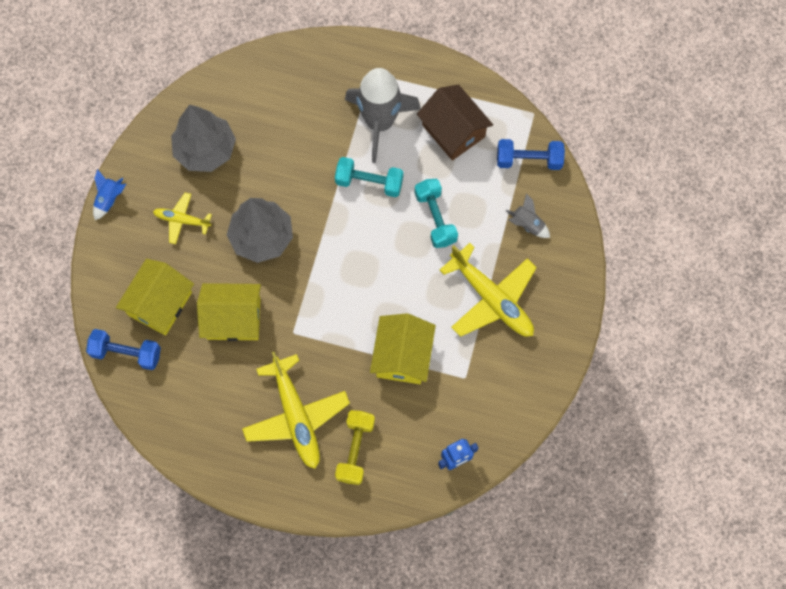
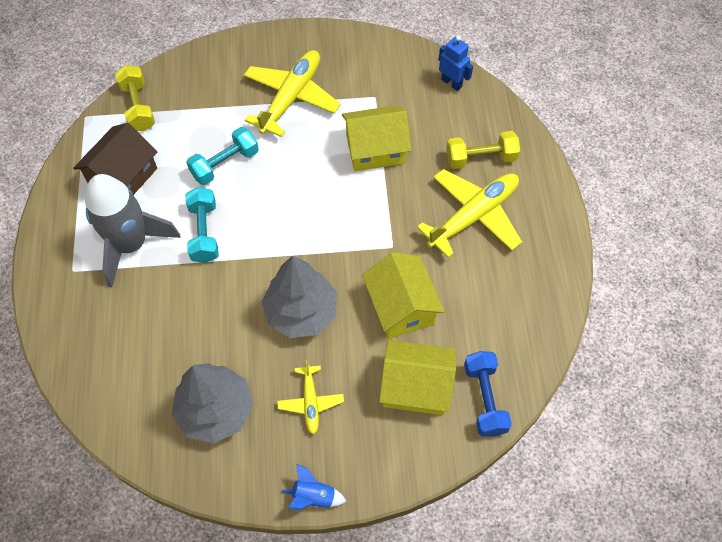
camera: 110 degrees left, 10 degrees down
blue dumbbell [497,139,565,170] -> yellow dumbbell [115,65,155,131]
grey rocket [506,193,550,238] -> none

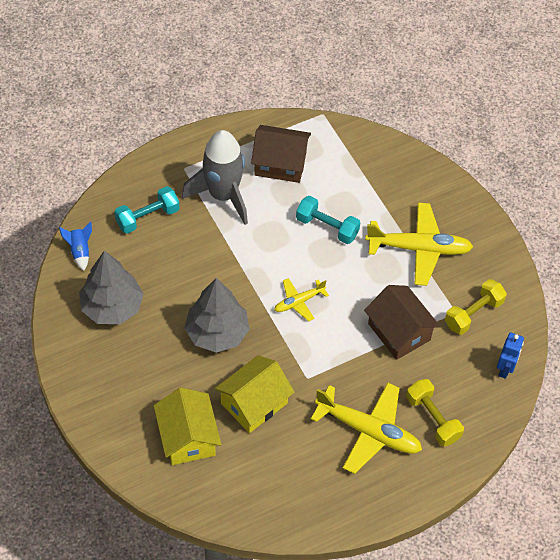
camera: 65 degrees right, 5 degrees down
yellow dumbbell [115,65,155,131] -> yellow dumbbell moved to [445,279,507,335]
turquoise dumbbell [185,187,219,263] -> turquoise dumbbell moved to [114,186,179,234]
yellow plane [277,359,344,435] -> yellow plane moved to [274,278,329,321]
blue rocket [281,464,347,510] -> blue rocket moved to [59,221,92,271]
yellow house [342,105,411,171] -> brown house [364,285,440,360]
blue dumbbell [464,351,512,437] -> none

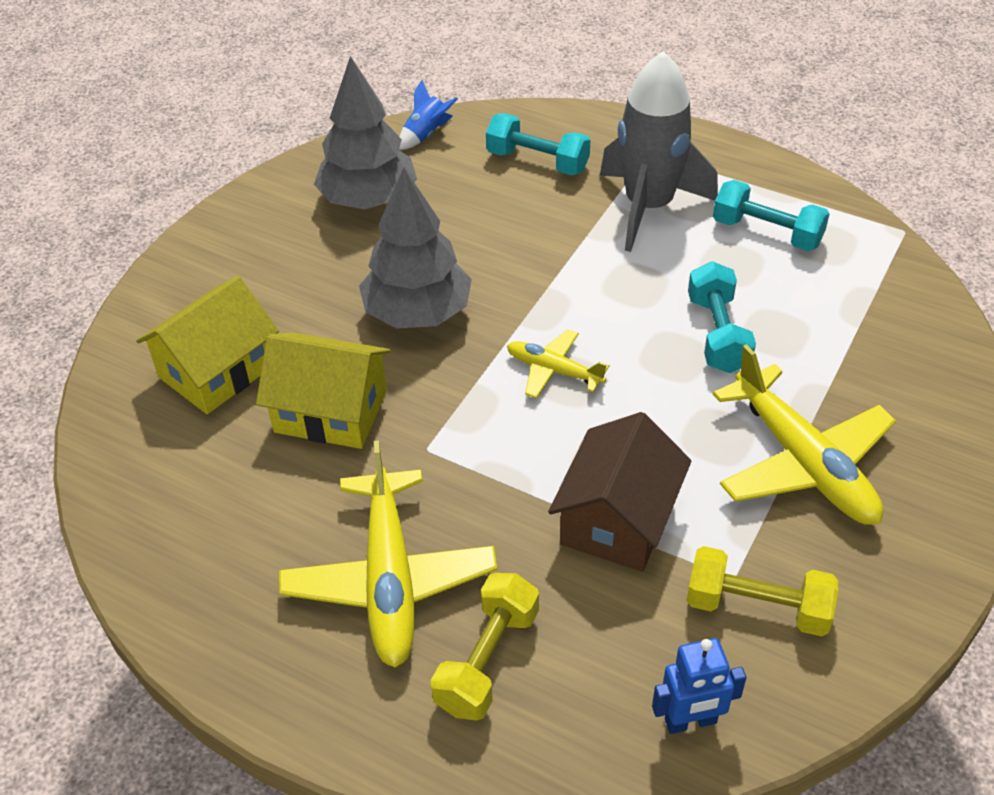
camera: 60 degrees right, 10 degrees down
brown house [251,125,311,183] -> turquoise dumbbell [713,180,830,251]

